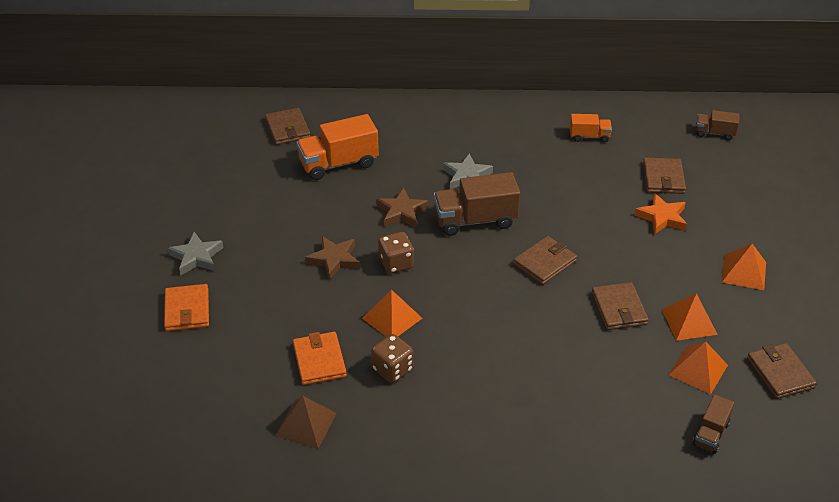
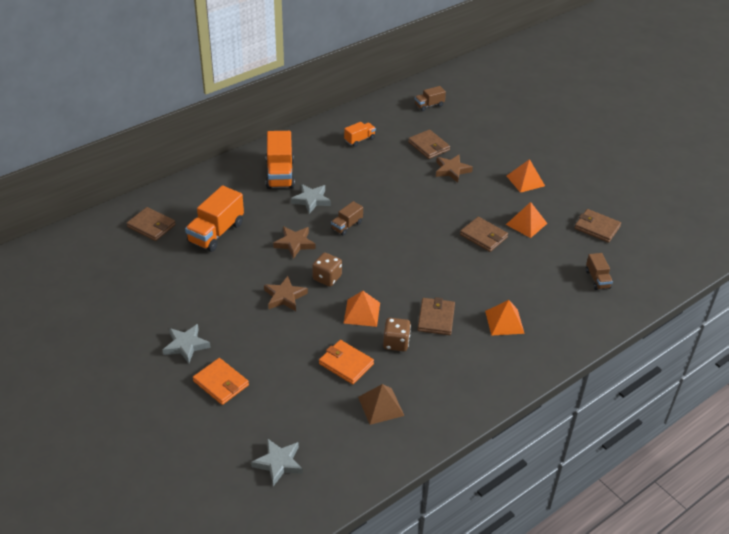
camera: 40 degrees left, 0 degrees up
brown truck [434,172,520,236] -> brown truck [331,201,363,236], size x0.54
brown wallet [513,236,577,285] -> brown wallet moved to [417,297,455,335]
orange star [635,193,687,235] -> brown star [436,155,473,183]
orange pyramid [669,342,728,394] -> orange pyramid moved to [485,300,525,336]
none -> grey star [251,438,303,486]
none -> orange truck [266,131,295,189]

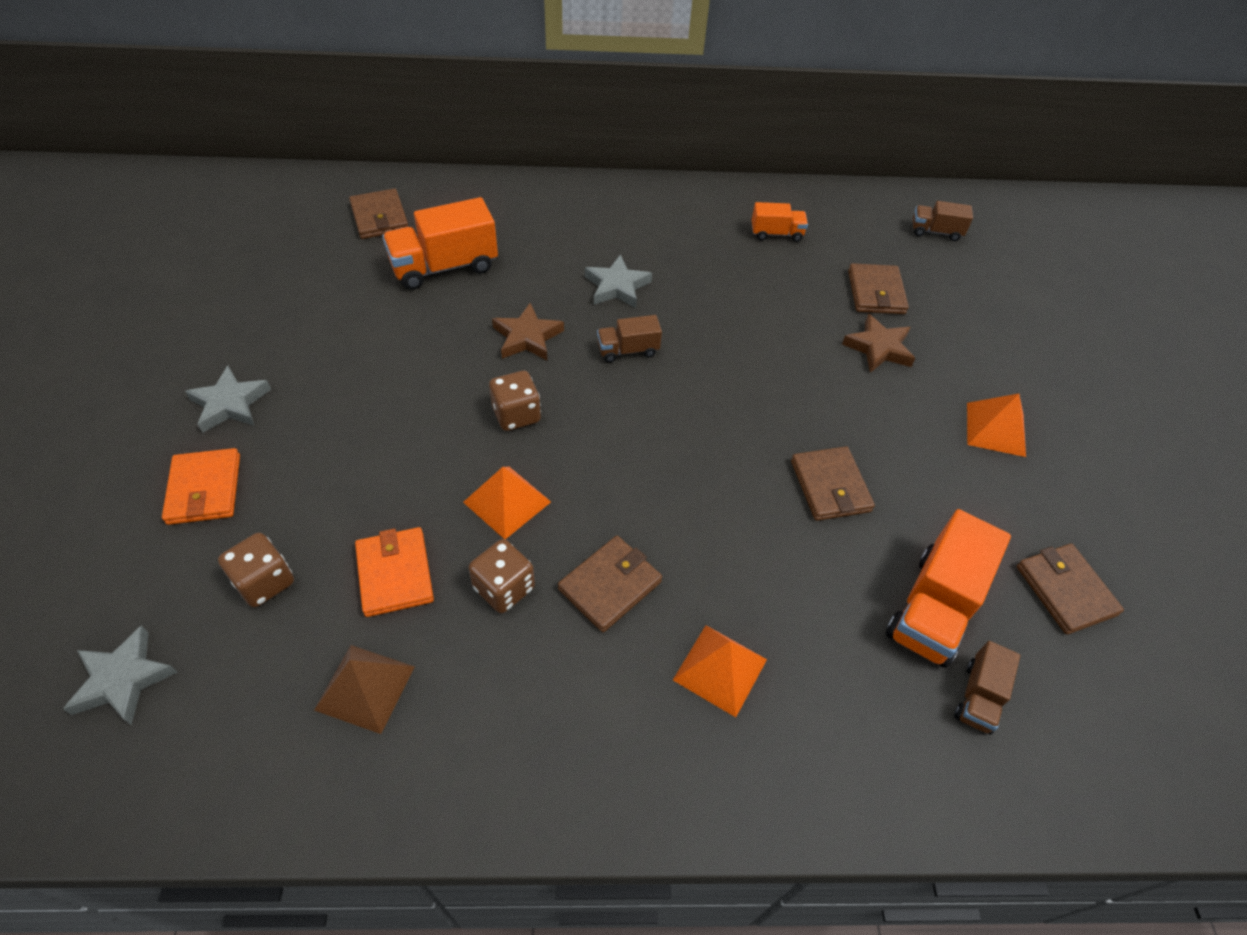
camera: 35 degrees right, 10 degrees up
brown star [264,276,308,311] -> none
orange truck [266,131,295,189] -> orange truck moved to [886,509,1011,668]
orange pyramid [506,202,547,238] -> none
none -> brown dice [218,533,294,607]

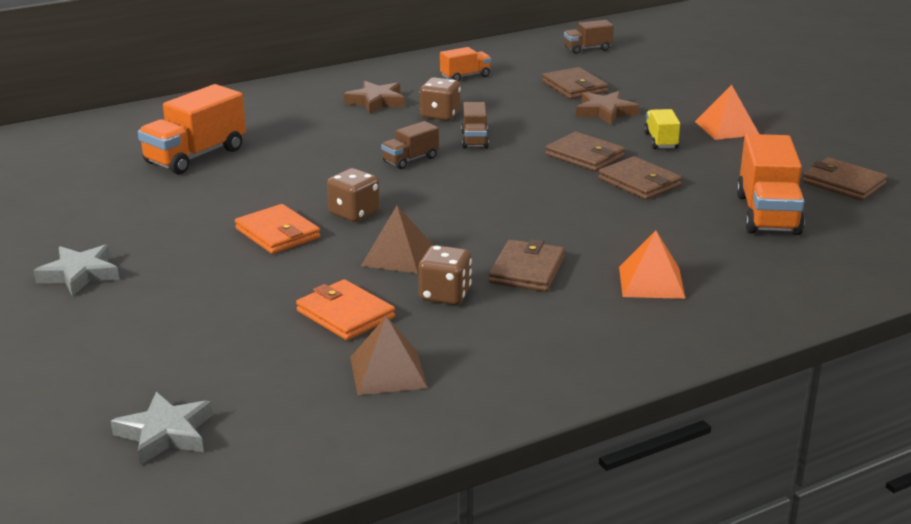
camera: 25 degrees left, 25 degrees down
orange wallet [162,448,240,525] -> orange wallet moved to [235,204,320,254]
brown dice [218,533,294,607] -> brown dice moved to [420,77,461,121]
brown wallet [349,189,408,239] -> brown wallet moved to [545,132,625,171]
orange pyramid [463,467,551,539] -> brown pyramid [361,206,433,274]
brown star [492,303,564,360] -> brown star moved to [344,81,405,114]
grey star [585,255,652,308] -> none
brown truck [954,641,1020,734] -> brown truck moved to [461,102,489,149]
none -> yellow truck [644,109,680,149]

